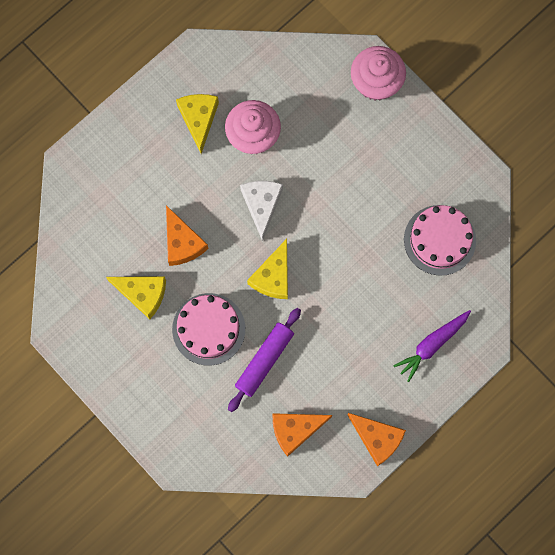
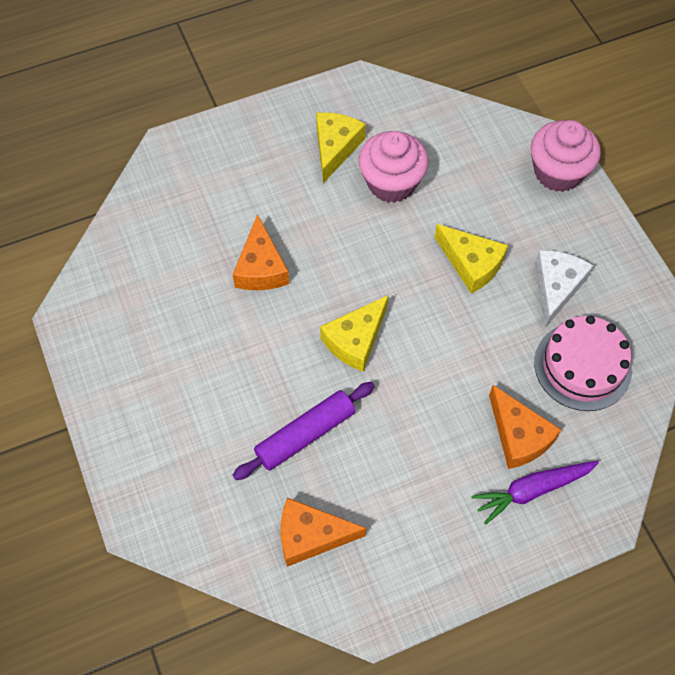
camera: 20 degrees right, 15 degrees down
yellow cheese [106,276,166,319] -> yellow cheese moved to [435,224,508,294]
pink cake [172,293,245,366] -> none
white cheese [240,181,283,241] -> white cheese moved to [535,250,594,328]
orange cheese [347,413,406,466] -> orange cheese moved to [489,385,561,469]

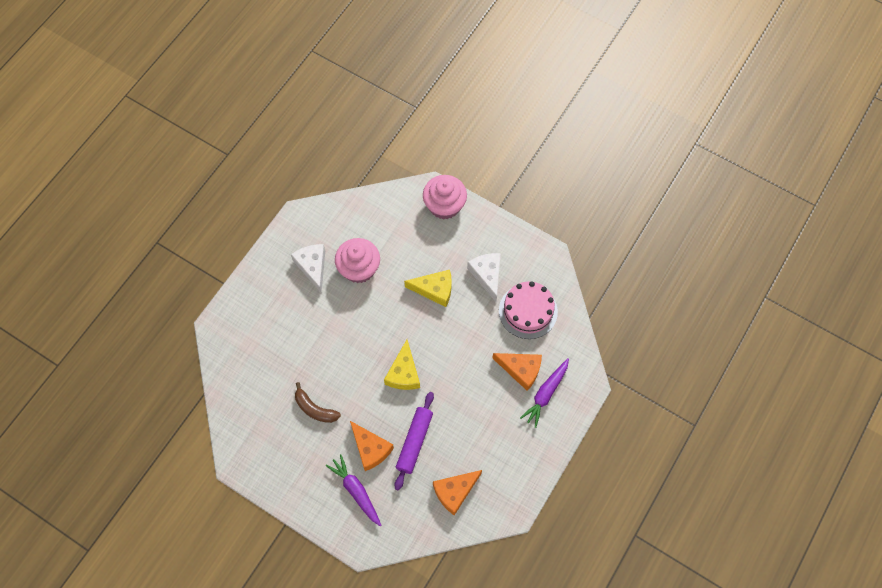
camera: 35 degrees left, 5 degrees up
orange cheese [233,214,290,290] -> orange cheese moved to [350,421,394,471]
yellow cheese [316,112,366,183] -> white cheese [291,244,325,293]
none -> brown banana [295,382,341,423]
none -> purple carrot [326,454,381,526]

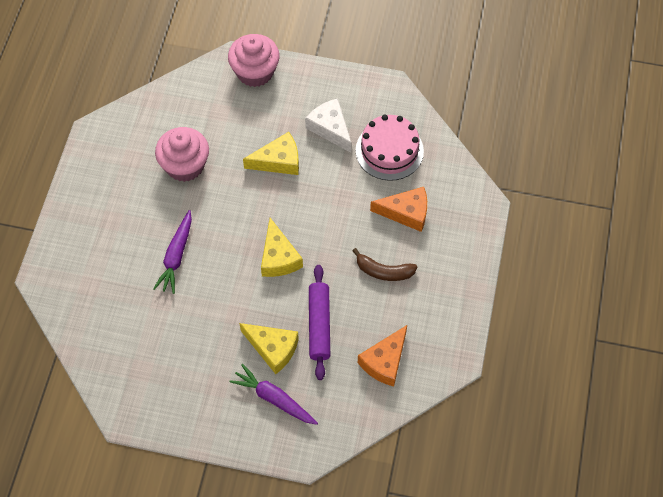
camera: 20 degrees left, 5 degrees down
white cheese [291,244,325,293] -> none
brown banana [295,382,341,423] -> brown banana moved to [352,248,417,281]
orange cheese [350,421,394,471] -> yellow cheese [239,323,299,374]
purple carrot [520,358,569,428] -> purple carrot moved to [153,210,192,294]

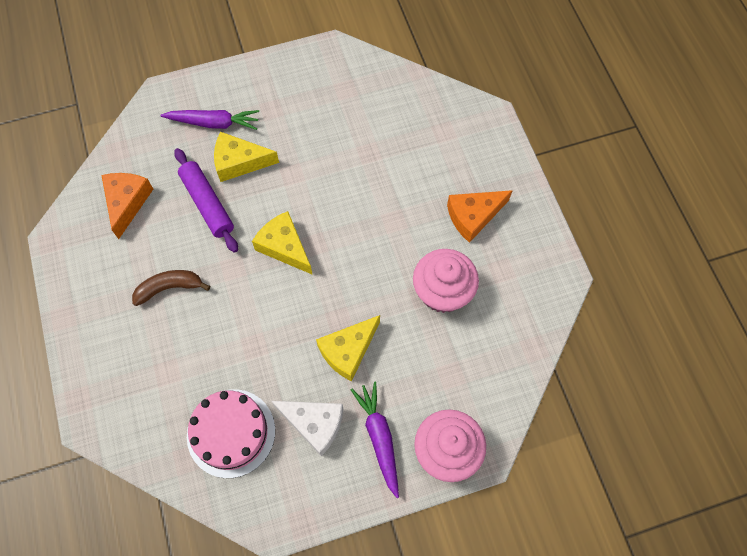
camera: 150 degrees right, 5 degrees up
purple carrot [153,210,192,294] -> purple carrot moved to [351,382,399,498]
orange cheese [370,187,427,232] -> orange cheese moved to [447,190,513,243]

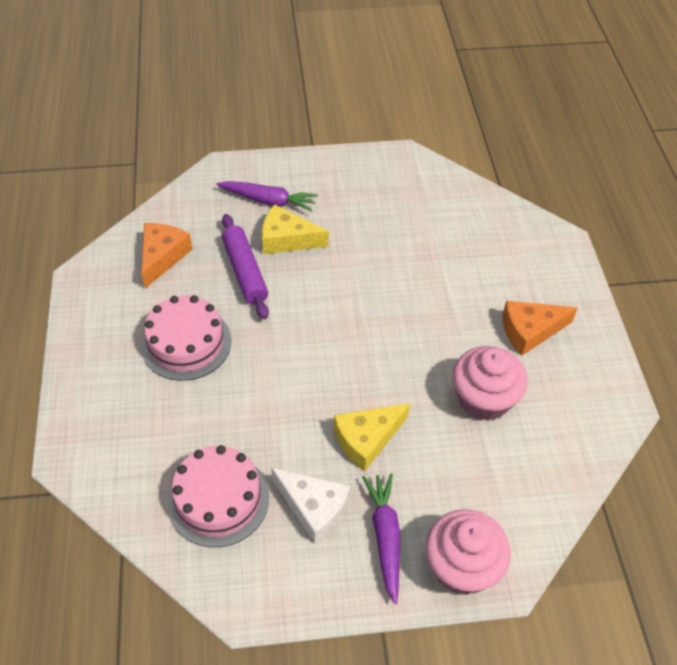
camera: 10 degrees right, 15 degrees down
brown banana [132,270,210,306] -> pink cake [141,295,231,381]
yellow cheese [252,211,313,275] -> none

